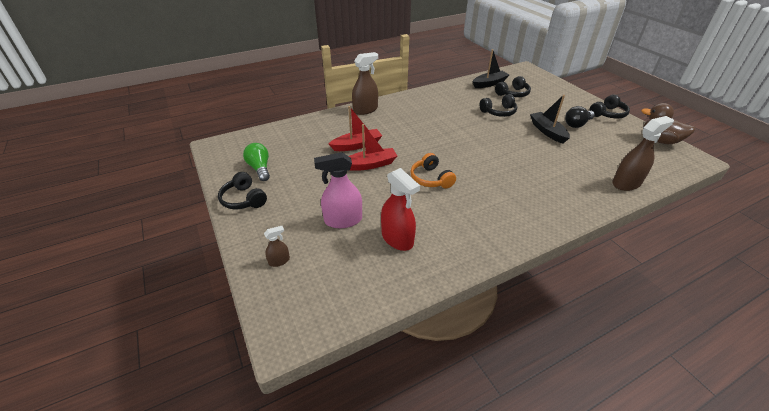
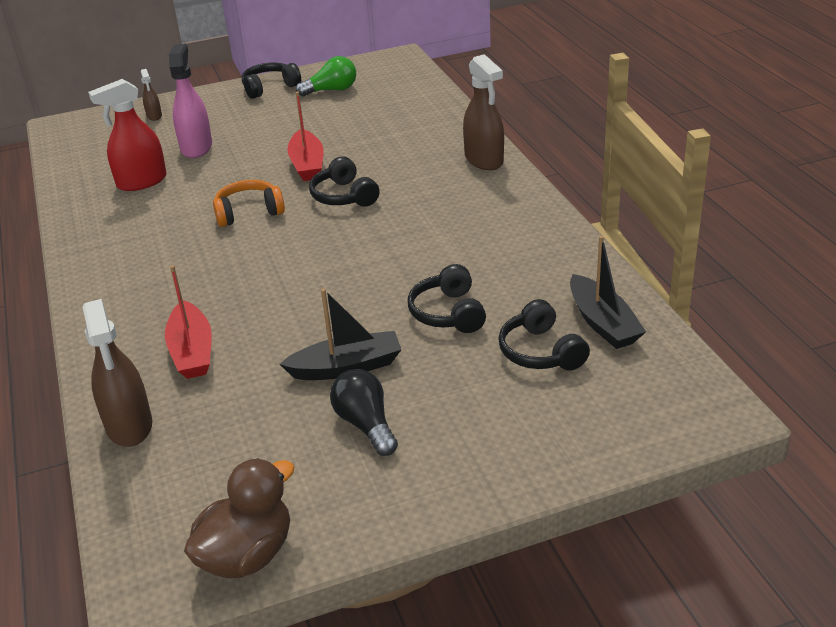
camera: 100 degrees right, 5 degrees down
red boat [329,106,382,151] -> red boat moved to [165,265,212,379]
black headphones [590,94,630,118] -> black headphones moved to [309,156,380,207]

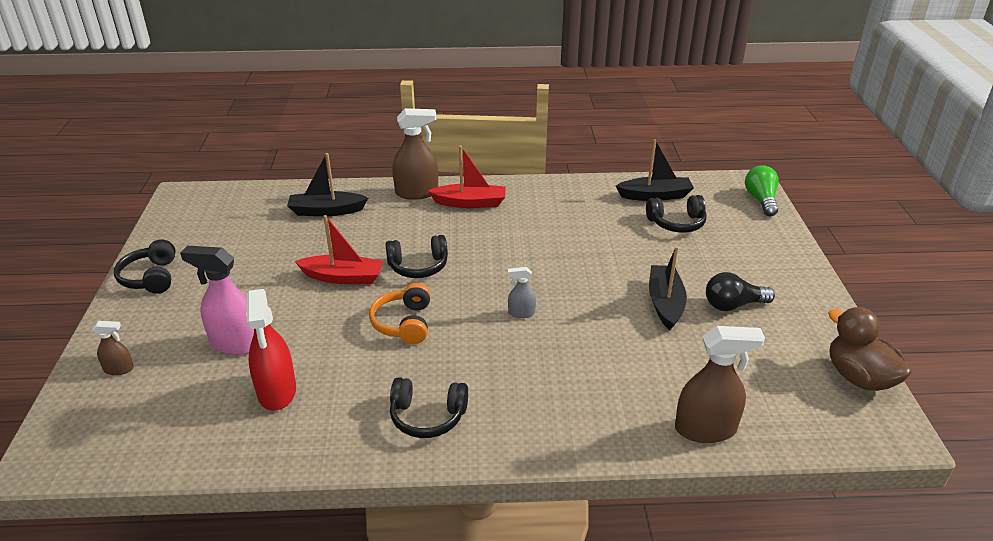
camera: 75 degrees left, 0 degrees up
red boat [165,265,212,379] -> red boat moved to [428,146,506,208]
green light bulb [296,56,356,97] -> green light bulb moved to [745,165,779,216]
black headphones [408,264,486,333] -> black headphones moved to [390,377,468,438]
none -> black boat [287,153,368,216]
none -> grey spray bottle [508,267,536,318]

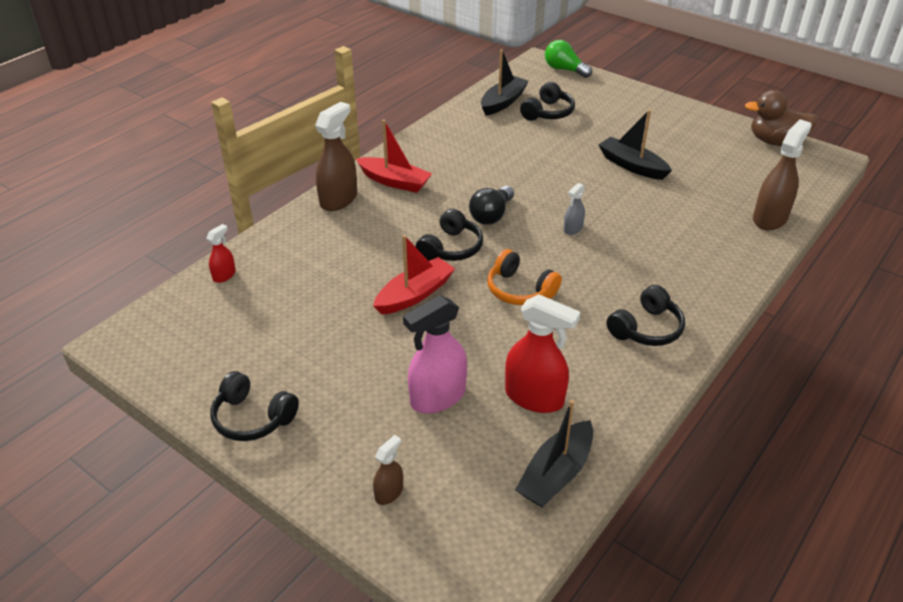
camera: 50 degrees left, 5 degrees up
black boat [287,153,368,216] -> black boat moved to [515,400,593,507]
red boat [428,146,506,208] -> red boat turned 75 degrees clockwise [356,120,432,193]
black light bulb [706,272,775,311] -> black light bulb moved to [469,186,514,225]
none -> red spray bottle [206,224,236,283]

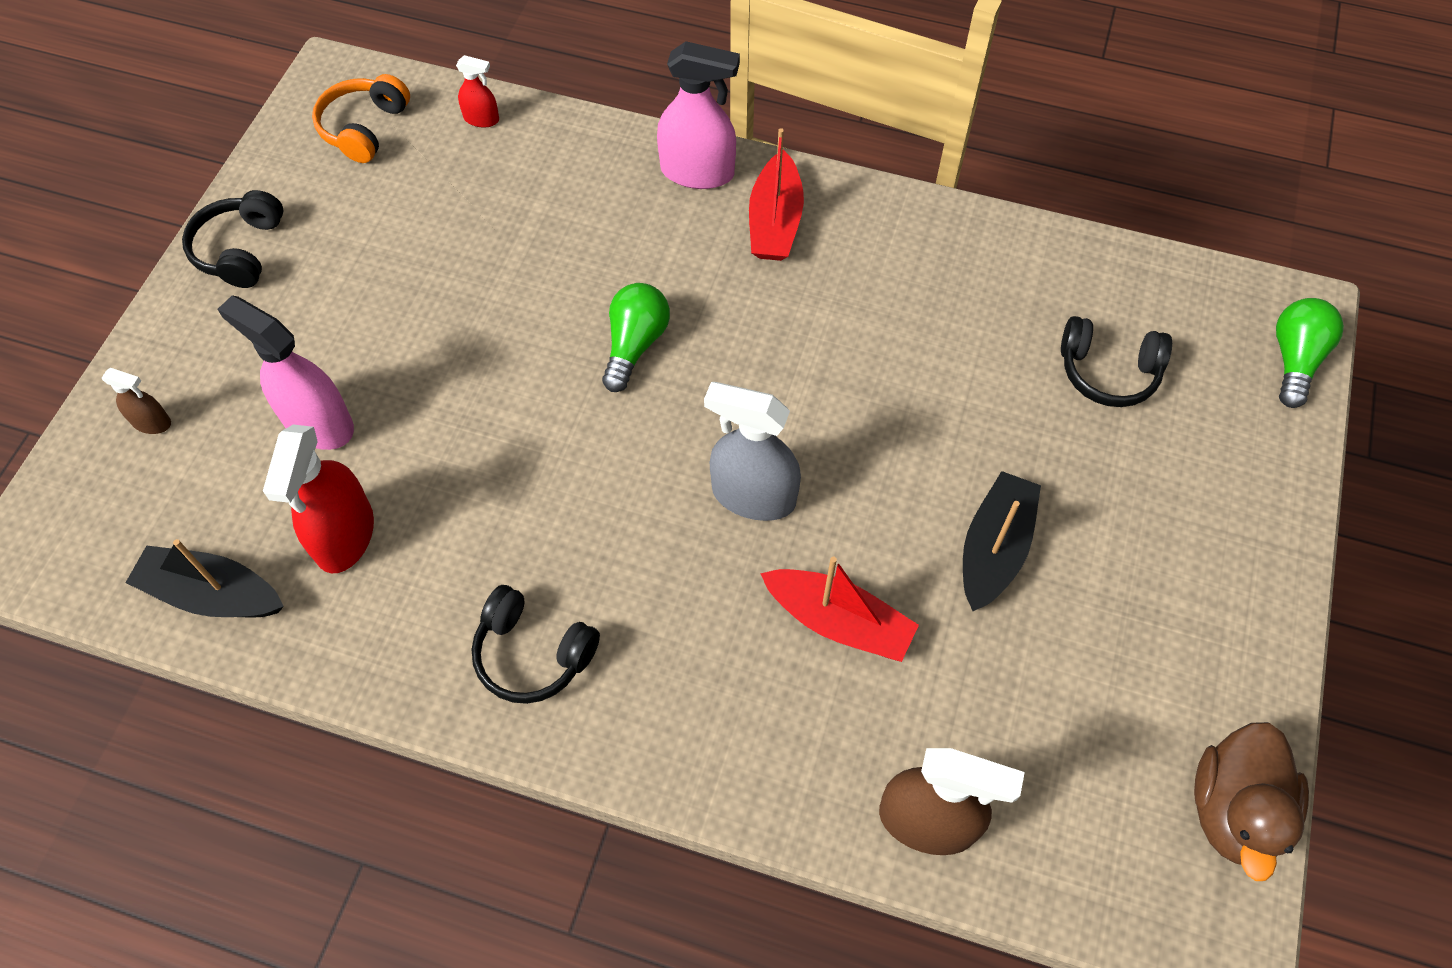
camera: 70 degrees right, 20 degrees up
brown spray bottle [315,102,357,211] -> pink spray bottle [657,41,740,189]
red boat [373,235,455,314] -> red boat moved to [760,557,919,662]
black headphones [416,209,483,261] -> green light bulb [602,283,670,392]
black light bulb [469,186,514,225] -> none
black boat [481,49,529,116] -> none
orange headphones [488,249,562,305] -> orange headphones moved to [312,74,410,163]
grey spray bottle [564,183,585,235] -> grey spray bottle [704,382,801,521], size x1.97
brown duck [745,90,818,146] -> brown duck turned 150 degrees counterclockwise [1194,722,1309,881]

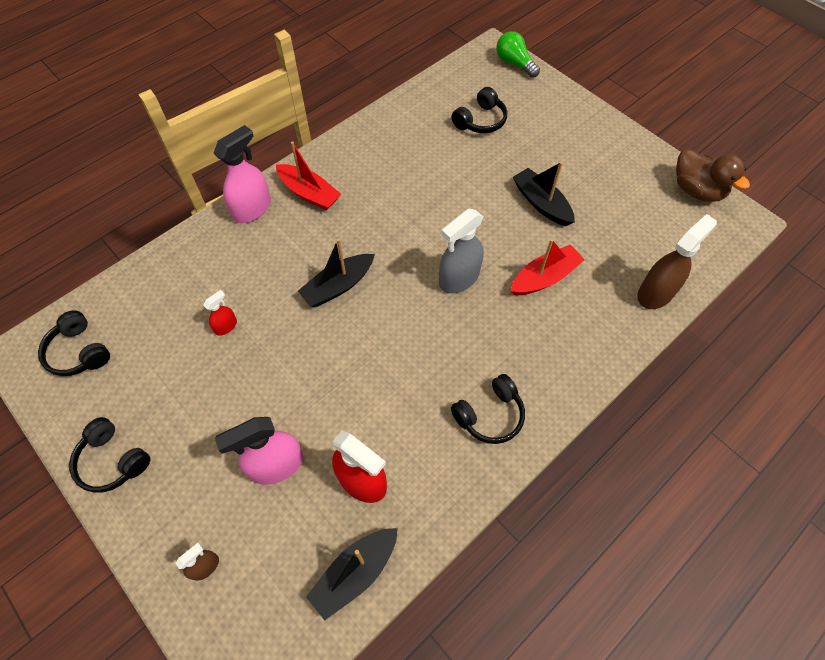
camera: 60 degrees left, 0 degrees up
orange headphones [312,74,410,163] -> black headphones [38,310,110,376]
red spray bottle [456,55,499,128] -> red spray bottle moved to [203,290,237,336]
green light bulb [602,283,670,392] -> black boat [298,239,375,307]

